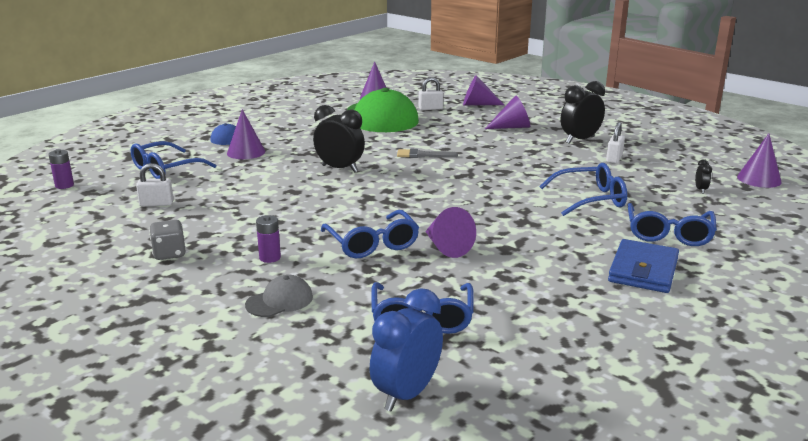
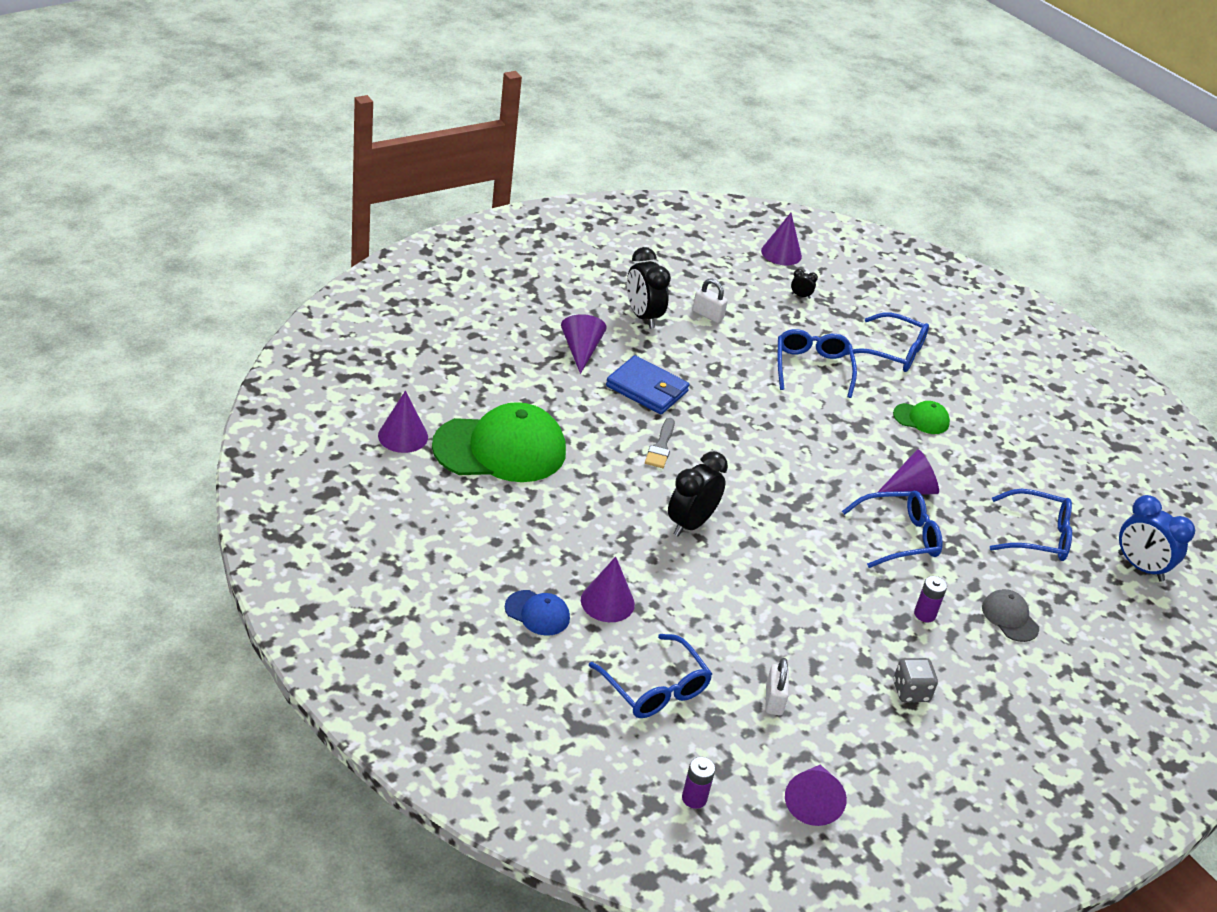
camera: 85 degrees left, 15 degrees up
white padlock [419,77,443,110] -> none
purple cone [463,75,504,105] -> purple cone moved to [785,765,847,826]
blue wallet [608,239,679,293] -> blue wallet moved to [606,355,690,414]
none -> green cap [893,401,950,434]

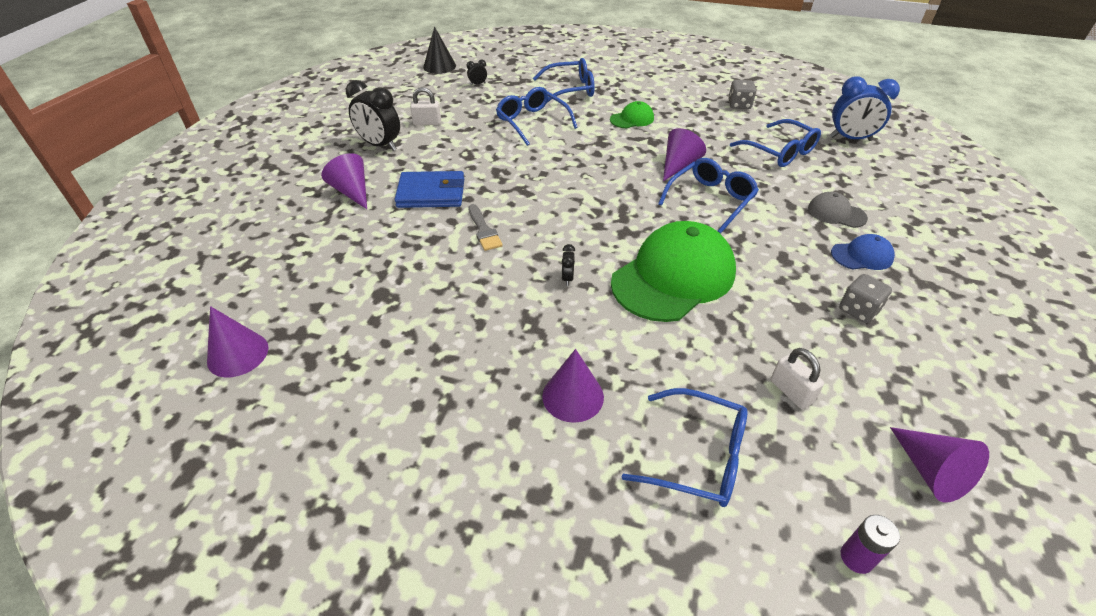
camera: 30 degrees left, 5 degrees up
green cap [432,402,566,482] -> green cap moved to [611,221,736,322]
blue cap [505,590,570,636] -> blue cap moved to [831,234,895,270]
black clock [668,451,728,536] -> black clock [561,244,575,286], size x0.44
purple cone [761,213,802,265] -> black cone [423,26,456,74]
purple battery [914,576,947,622] -> none
blue glasses [990,489,1072,561] -> blue glasses turned 75 degrees clockwise [730,119,821,167]
none -> grey dice [728,80,757,109]

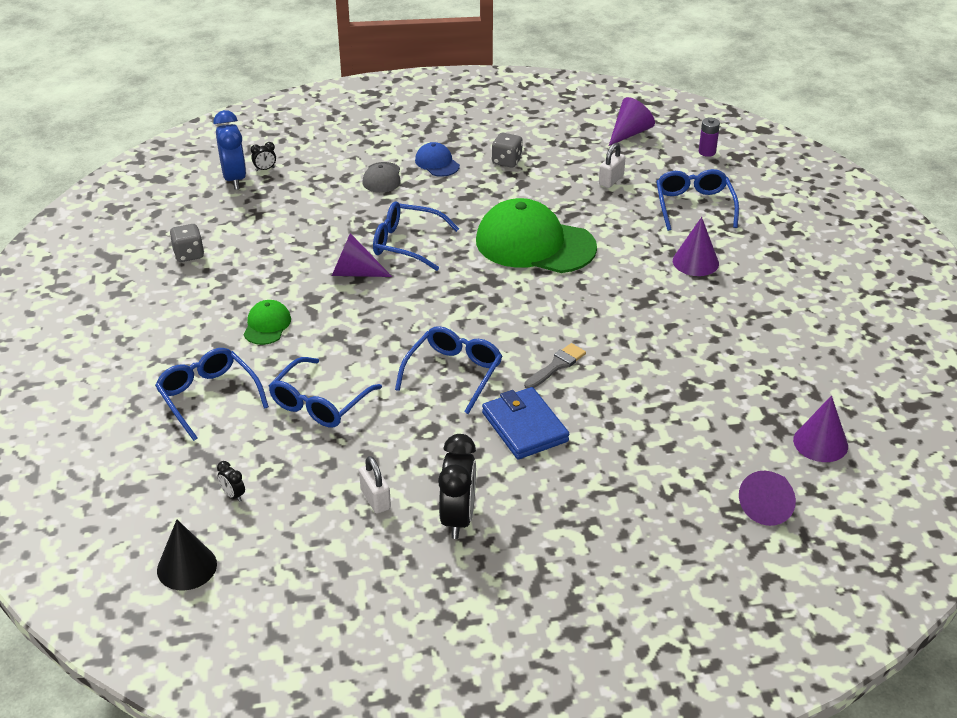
camera: 115 degrees left, 5 degrees down
purple cone [321,153,367,209] -> purple cone moved to [739,471,796,526]
black clock [561,244,575,286] -> black clock moved to [251,142,276,171]
green cap [610,101,654,128] -> green cap turned 60 degrees clockwise [244,300,291,345]
blue glasses [730,119,821,167] -> blue glasses moved to [395,326,502,414]

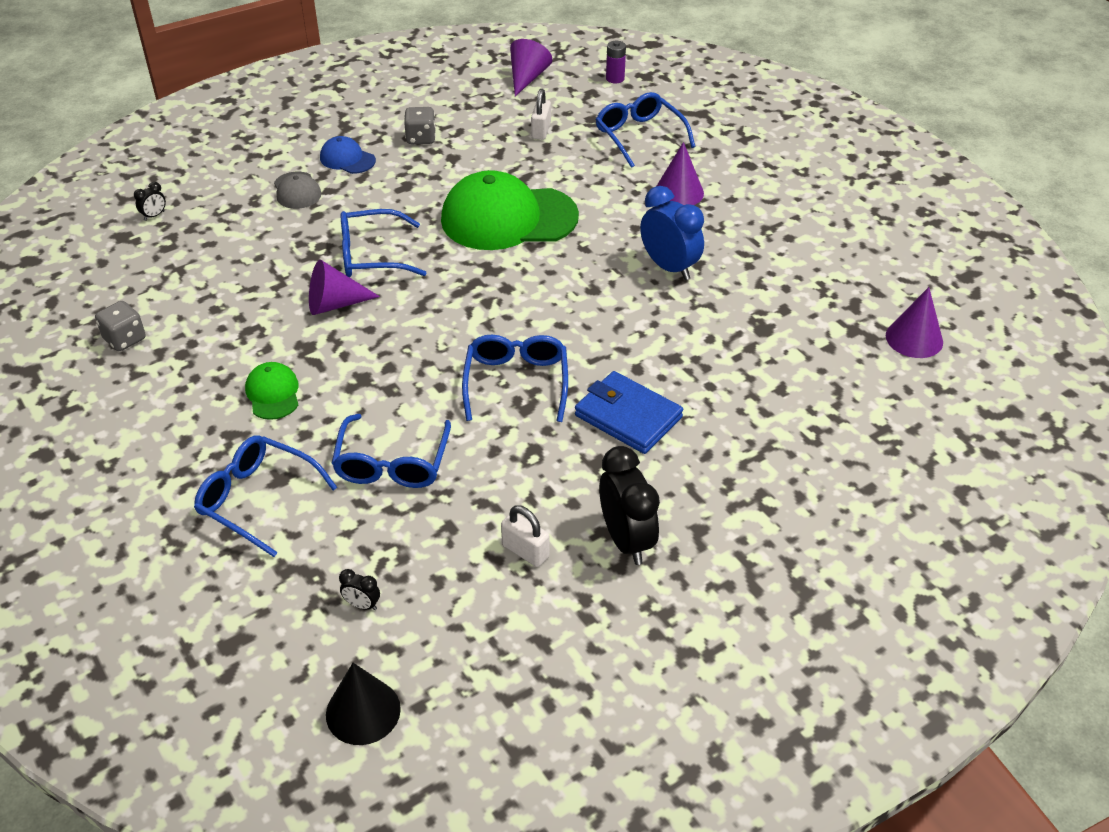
camera: 25 degrees left, 5 degrees up
blue clock [214,110,246,190] -> blue clock moved to [640,186,704,280]
grey brush [524,343,586,389] -> none
purple cone [739,471,796,526] -> none

